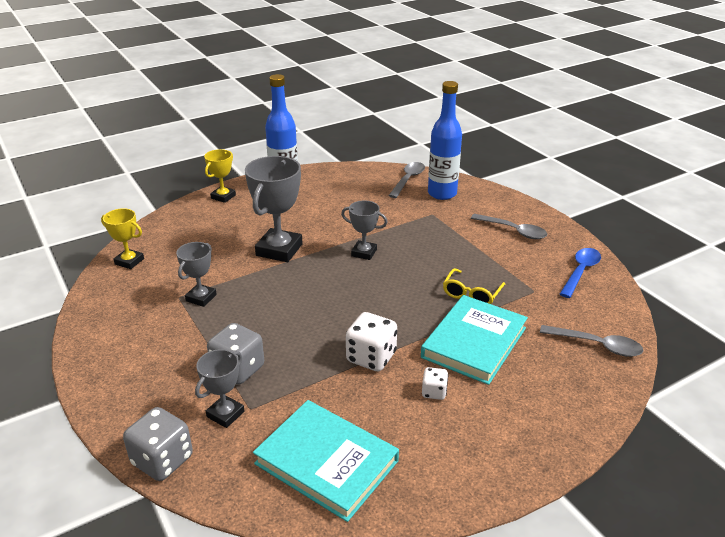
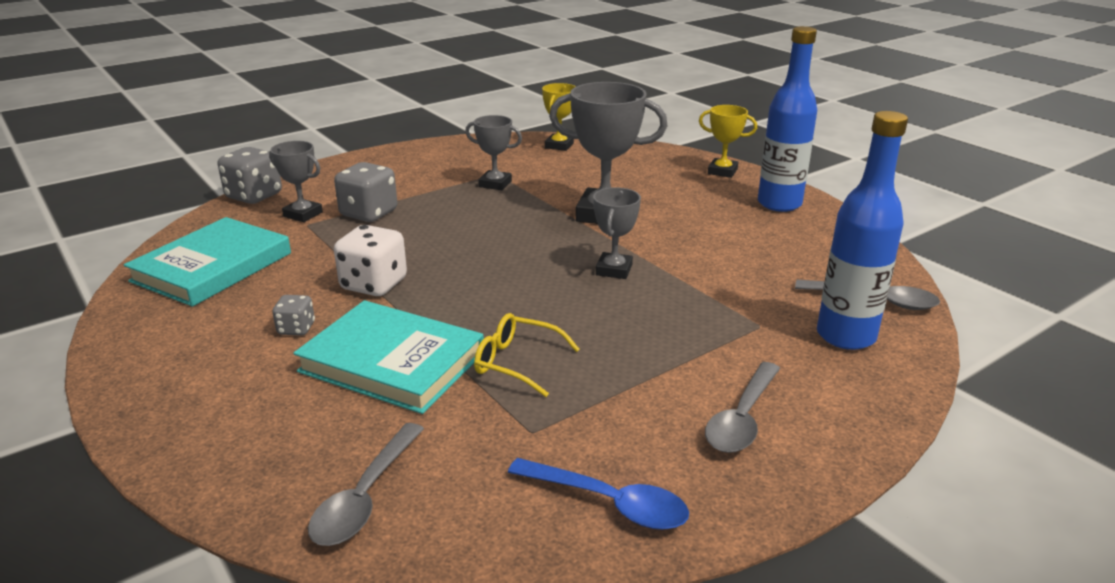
camera: 85 degrees right, 5 degrees down
white dice [422,367,448,400] -> grey dice [272,295,315,336]

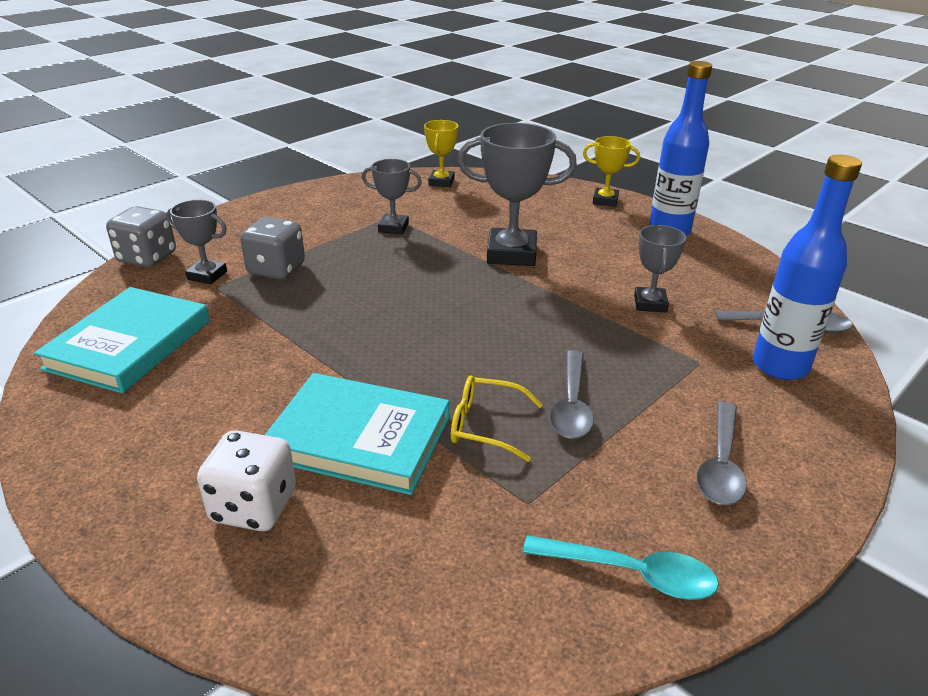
camera: 10 degrees left, 5 degrees up
grey dice [272,295,315,336] -> none
grey spoon [308,423,424,546] -> grey spoon moved to [550,350,594,439]
white dice [334,225,407,296] -> white dice moved to [197,430,296,531]
blue spoon [508,458,689,530] -> turquoise spoon [523,535,719,600]
grey trophy [593,187,641,279] -> grey trophy moved to [634,225,686,312]

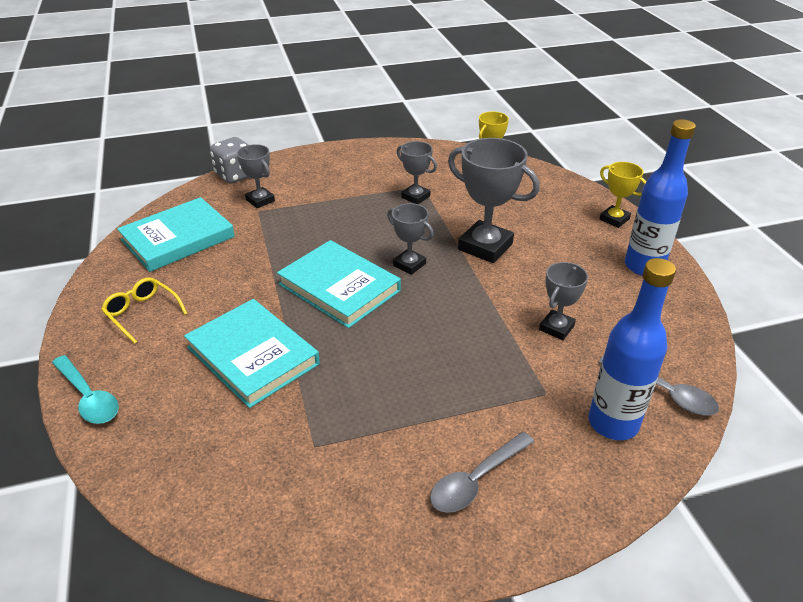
camera: 30 degrees right, 5 degrees up
white dice [197,430,296,531] -> none
grey dice [240,217,305,280] -> none
yellow glasses [451,375,543,462] -> yellow glasses moved to [101,277,188,344]
turquoise spoon [523,535,719,600] -> turquoise spoon moved to [52,355,119,424]
grey spoon [550,350,594,439] -> none
none -> turquoise book [277,240,401,328]
none -> grey trophy [387,203,434,275]

